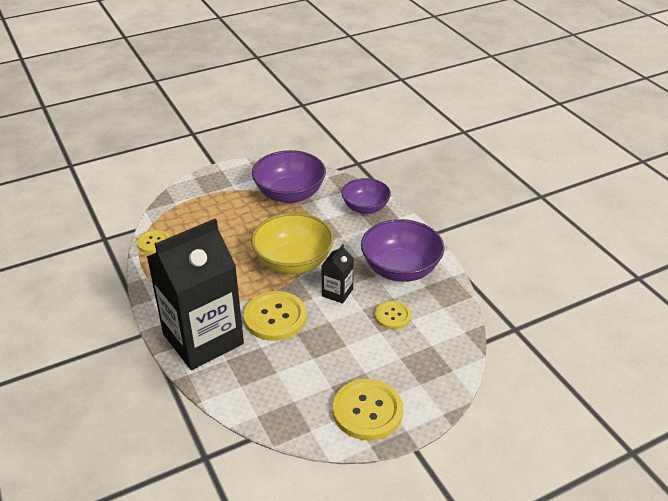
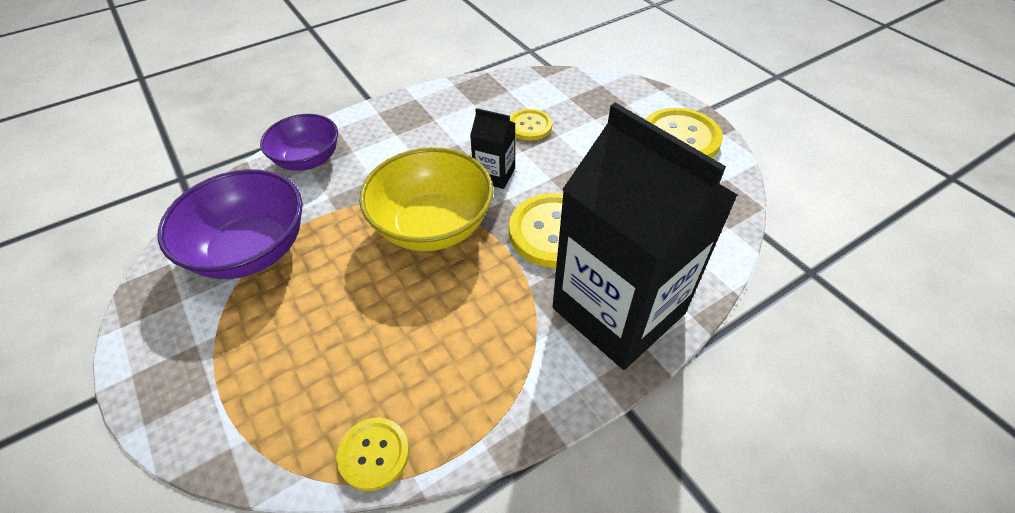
camera: 95 degrees left, 10 degrees up
purple bowl [361,219,444,282] -> none

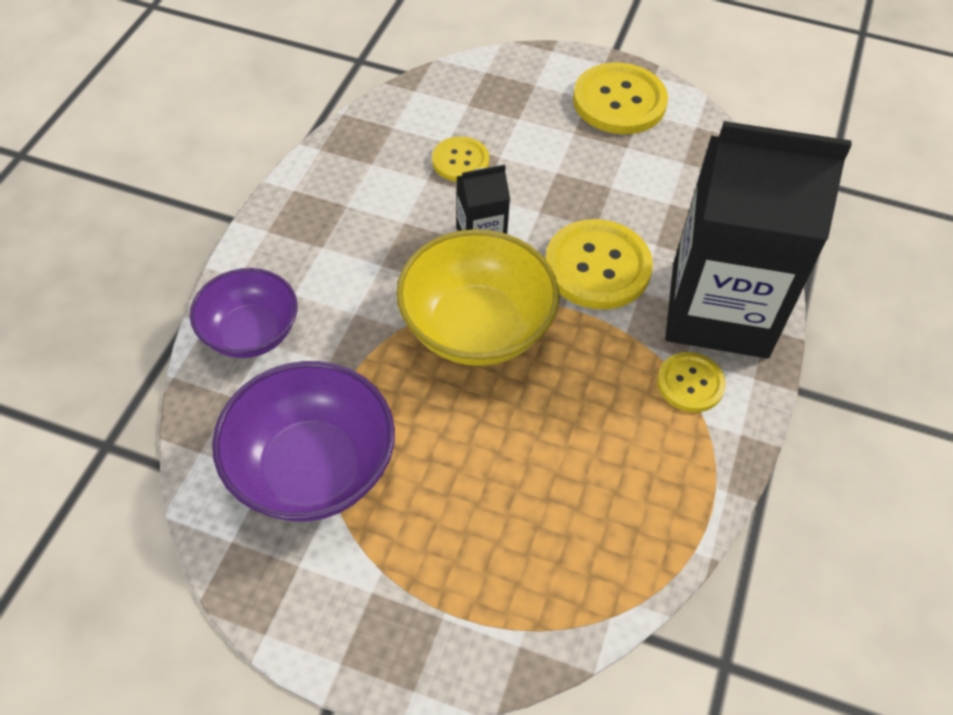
camera: 40 degrees left, 5 degrees up
yellow button [336,418,409,491] -> yellow button moved to [657,352,726,412]

